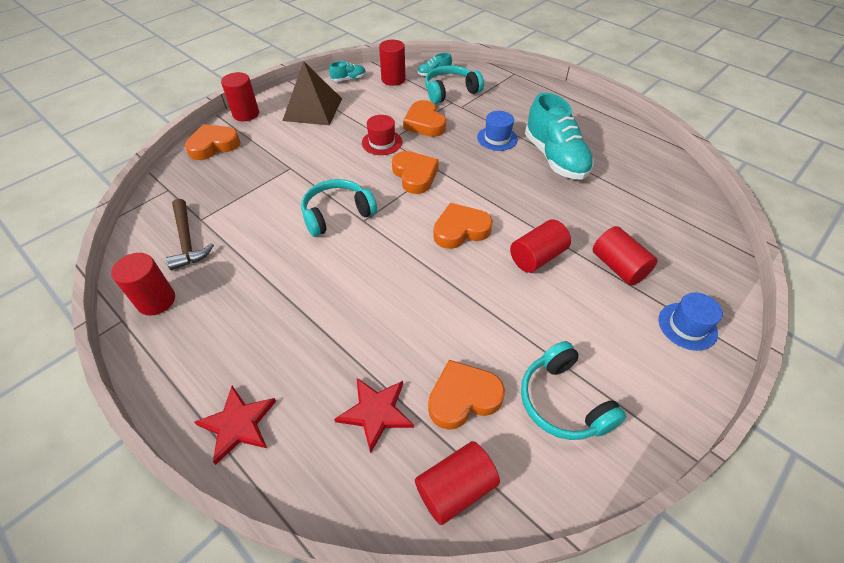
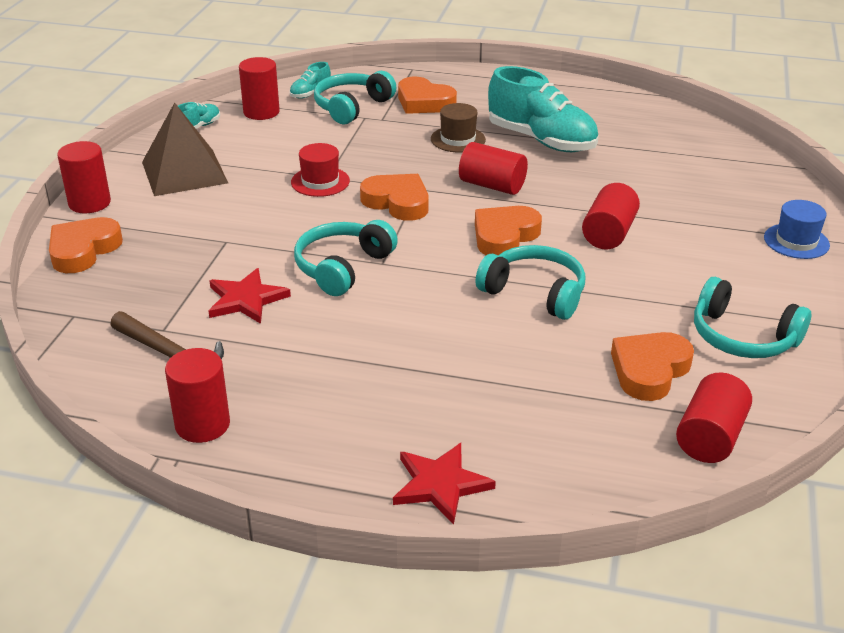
camera: 30 degrees left, 15 degrees down
red star [334,378,414,453] -> red star moved to [208,268,291,324]
orange heart [403,100,446,137] -> orange heart moved to [398,77,457,114]
blue hat [477,111,518,151] -> brown hat [431,103,486,152]
red cylinder [593,226,658,286] -> red cylinder moved to [459,142,528,195]
none -> turquoise headphones [475,245,585,320]

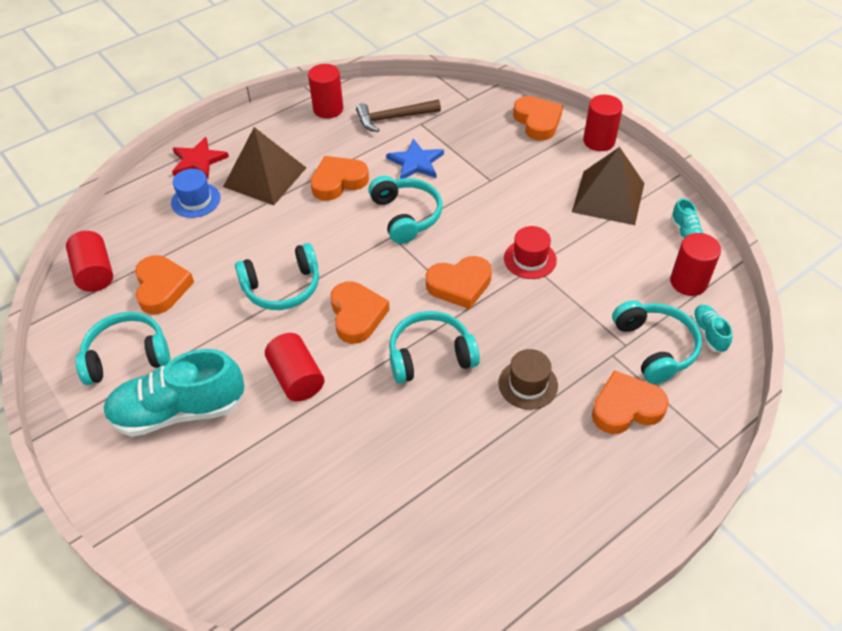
camera: 130 degrees right, 15 degrees up
red star [208,268,291,324] -> blue star [386,139,444,179]
red cylinder [459,142,528,195] -> turquoise headphones [389,311,480,383]
turquoise shoe [488,66,598,152] -> turquoise shoe moved to [103,349,244,437]
blue hat [764,200,830,259] -> blue hat moved to [171,169,221,218]
none -> brown pyramid [223,127,306,205]
none -> orange heart [310,156,369,201]

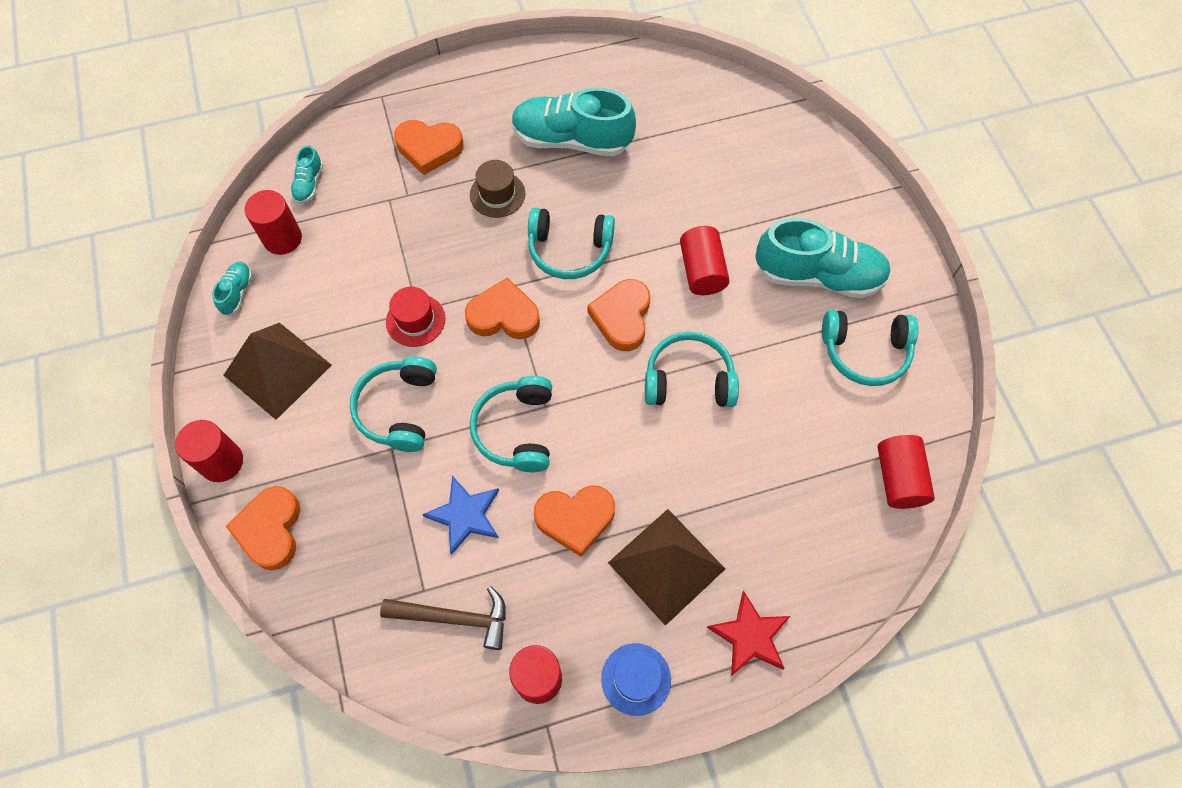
camera: 160 degrees left, 15 degrees up
orange heart [135,255,194,315] -> none
blue hat [171,169,221,218] -> blue hat moved to [601,643,671,716]
turquoise headphones [612,300,702,384] -> turquoise headphones moved to [350,356,437,452]
none -> turquoise shoe [512,88,636,157]

